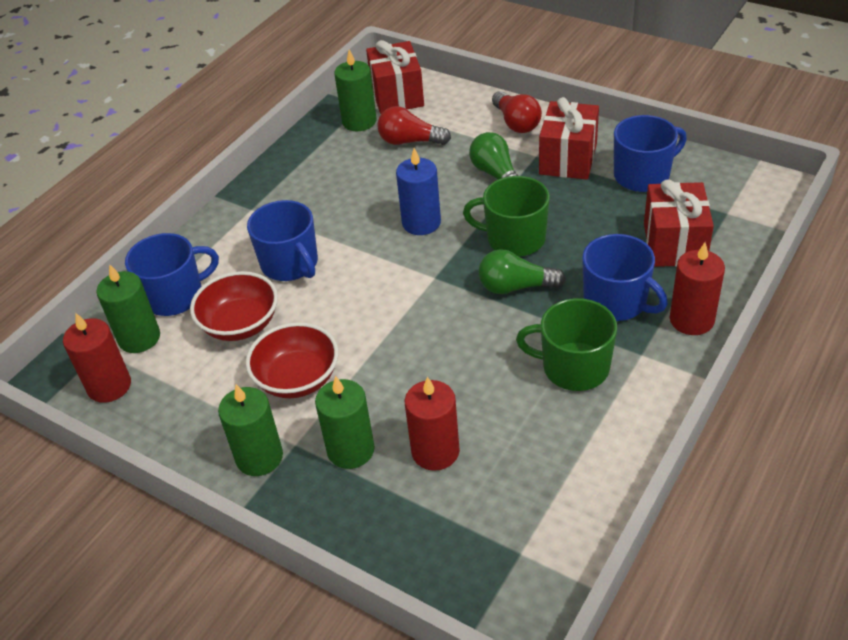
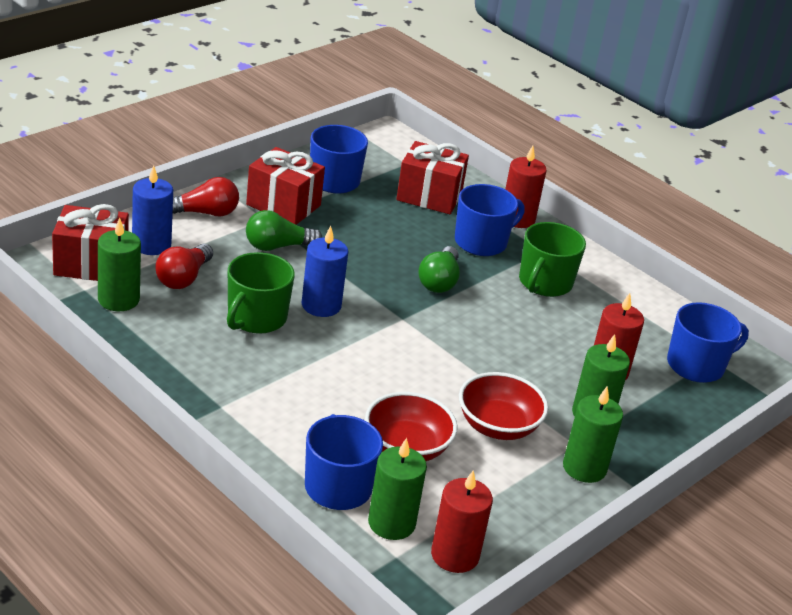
camera: 85 degrees left, 10 degrees down
blue mug [247,200,318,281] -> blue mug moved to [667,302,749,383]
green mug [463,176,550,257] -> green mug moved to [227,252,295,334]
none -> blue candle [132,166,173,255]

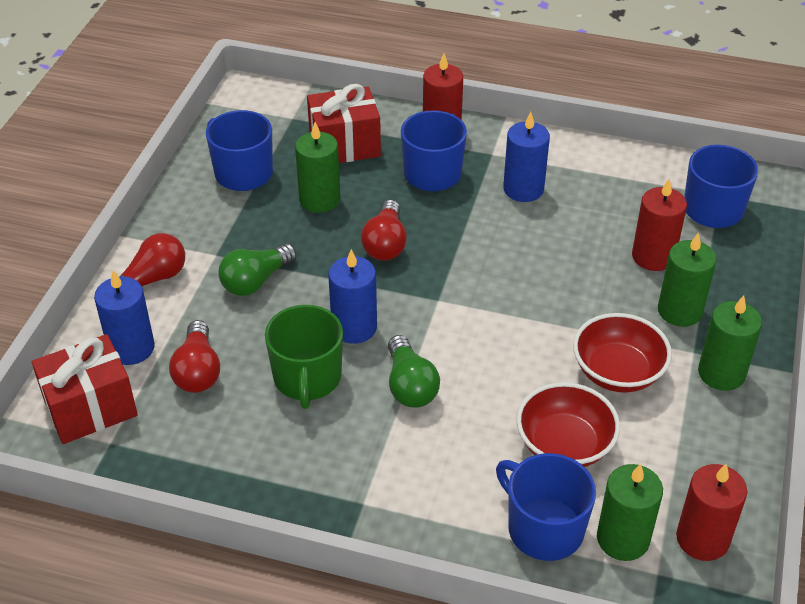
camera: 25 degrees left, 10 degrees up
green candle [98,218,141,311] -> green candle moved to [295,122,340,213]
red gift [246,147,325,225] -> none
green light bulb [418,246,460,293] -> green light bulb moved to [388,335,440,408]
green mug [519,222,586,297] -> blue candle [503,112,550,202]
none -> red light bulb [361,200,407,261]

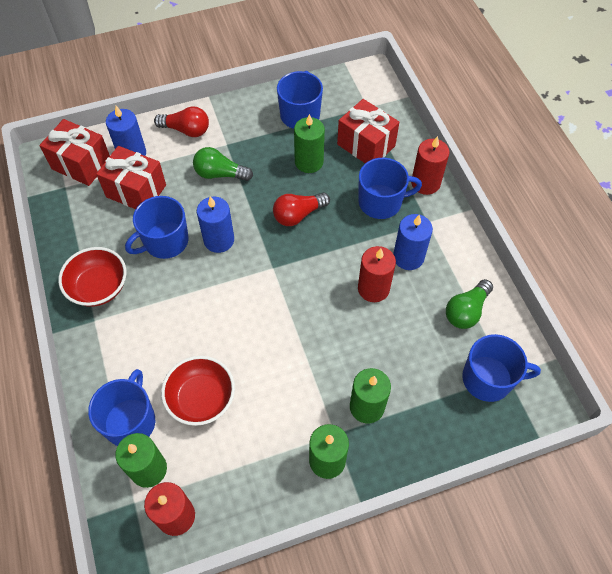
camera: 55 degrees right, 15 degrees up
red light bulb [169,320,220,393] -> red gift [96,146,166,209]
green mug [265,305,343,409] -> blue mug [125,196,189,259]
green light bulb [388,335,440,408] -> green light bulb moved to [446,279,493,329]
red bowl [573,313,672,393] -> red bowl moved to [58,247,127,307]
red candle [632,179,687,271] -> red candle moved to [358,246,396,302]

